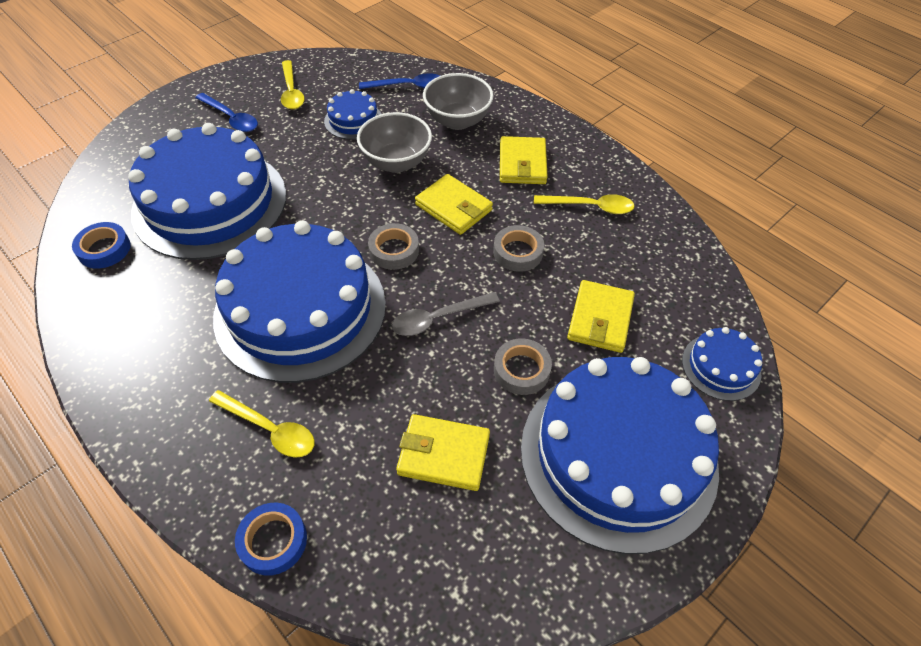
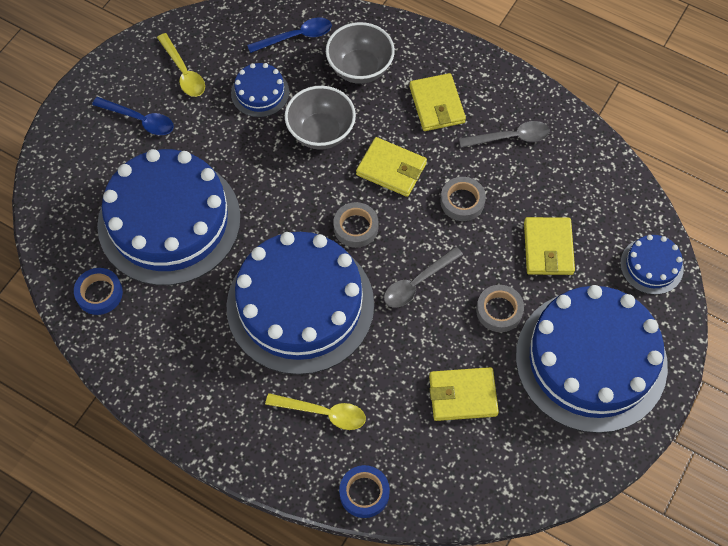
camera: 15 degrees left, 10 degrees up
yellow spoon [534,194,634,214] -> grey spoon [459,121,550,148]

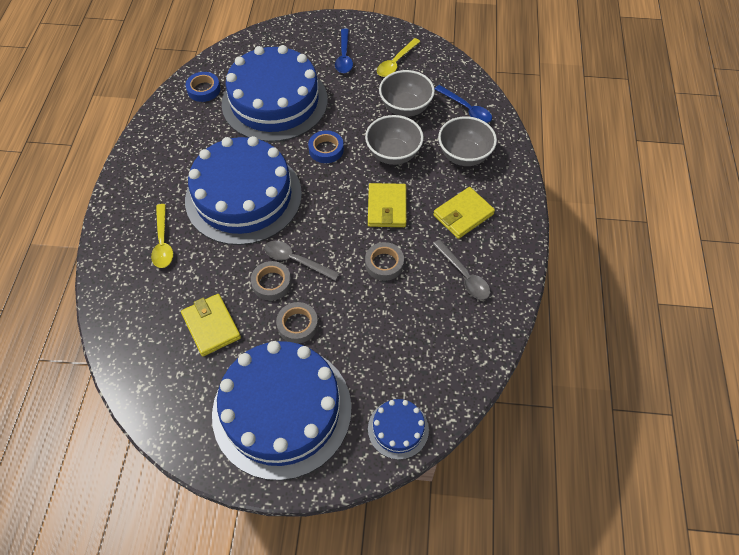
camera: 65 degrees right, 5 degrees down
blue cake [231,63,289,117] -> grey bowl [379,70,435,117]
grey tape [333,202,378,248] -> grey tape moved to [251,261,291,301]
blue tape [339,465,390,518] -> blue tape moved to [308,130,344,163]
yellow wallet [524,217,575,275] -> none

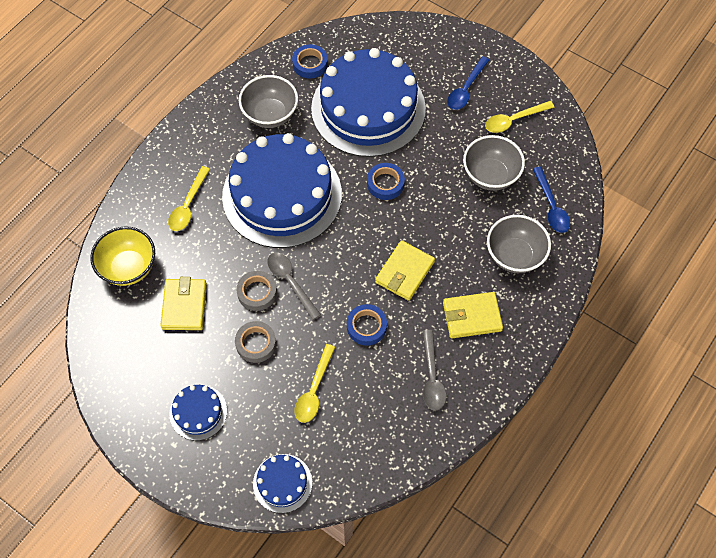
camera: 30 degrees right, 5 degrees up
blue cake [212,341,352,481] -> blue cake [169,385,227,441], size x0.43
grey bowl [365,115,424,165] -> grey bowl moved to [239,75,298,128]
grey tape [365,242,404,281] -> blue tape [347,304,387,346]
none -> yellow bowl [90,226,155,286]
none -> yellow spoon [295,344,335,423]

